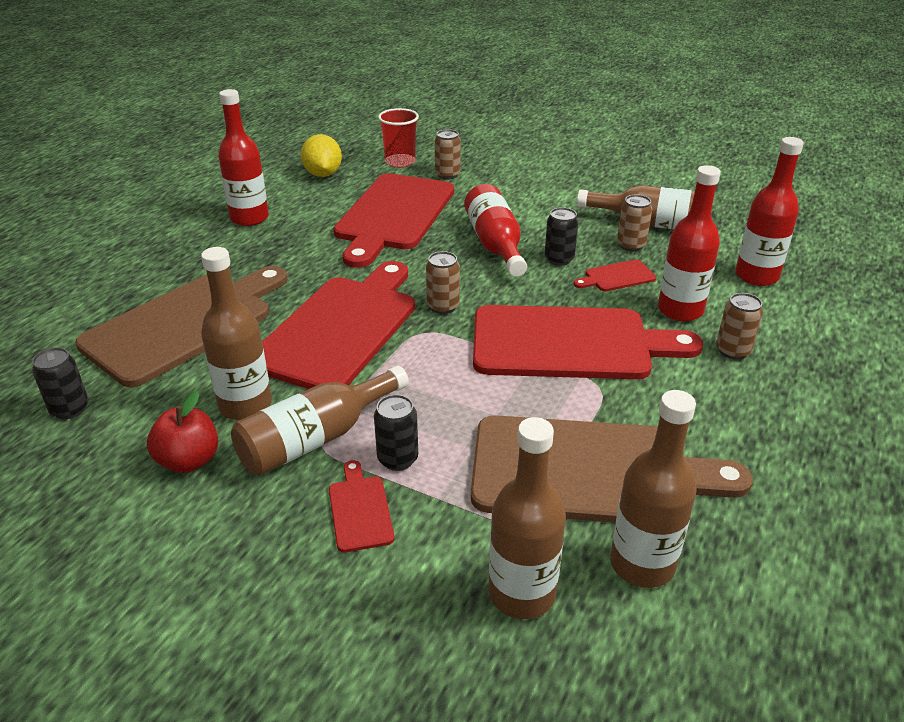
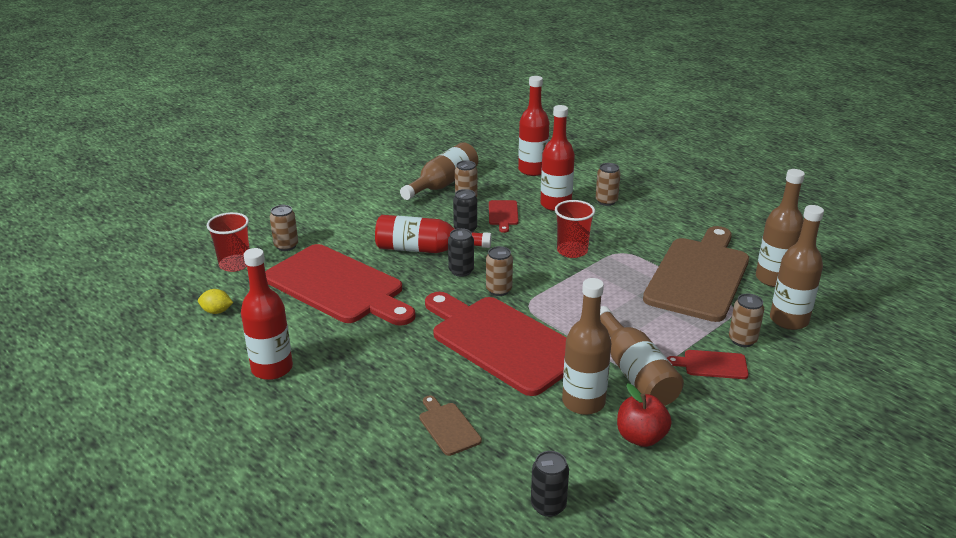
camera: 70 degrees left, 5 degrees down
brown cutting board [75,266,288,387] -> brown cutting board [419,395,482,456], size x0.41
yellow lemon [301,134,342,177] -> yellow lemon [198,289,233,314], size x0.58
black can [374,394,418,471] -> black can moved to [448,228,474,277]
red cutting board [473,305,703,379] -> red cup [555,200,595,258]
none -> brown can [729,293,764,347]

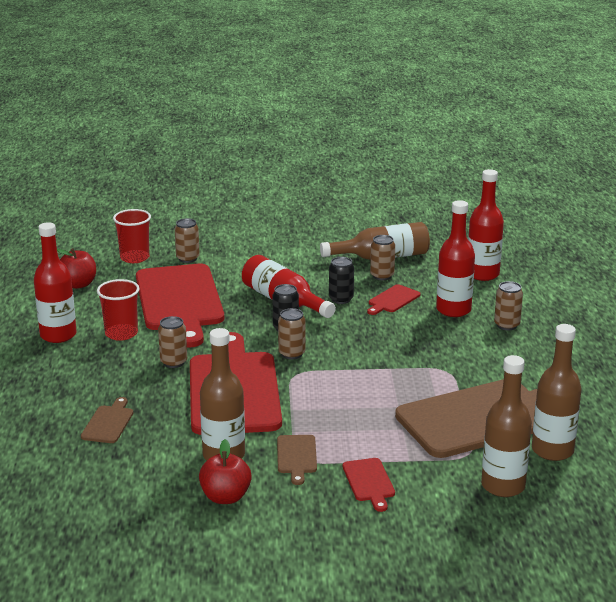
camera: 40 degrees right, 5 degrees down
yellow lemon [198,289,233,314] -> red apple [57,248,96,289]
black can [531,451,569,517] -> none
red cup [555,200,595,258] -> red cup moved to [97,279,140,341]
brown bottle [600,306,684,406] -> brown cutting board [277,435,317,485]
red cutting board [667,350,749,379] -> red cutting board turned 150 degrees counterclockwise [343,458,395,512]
brown can [729,293,764,347] -> brown can moved to [158,316,187,368]

